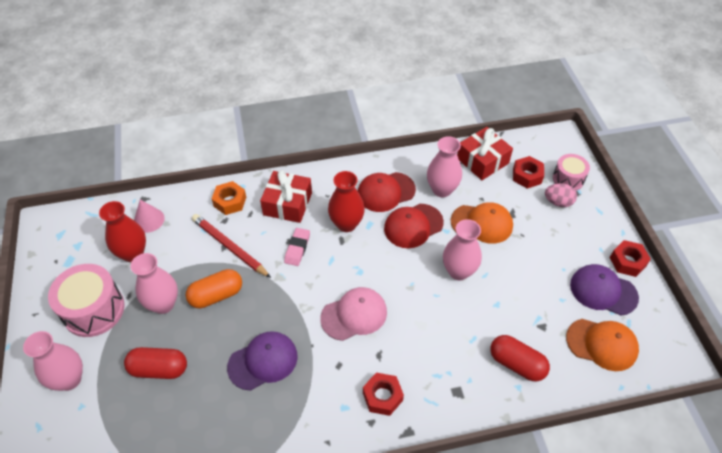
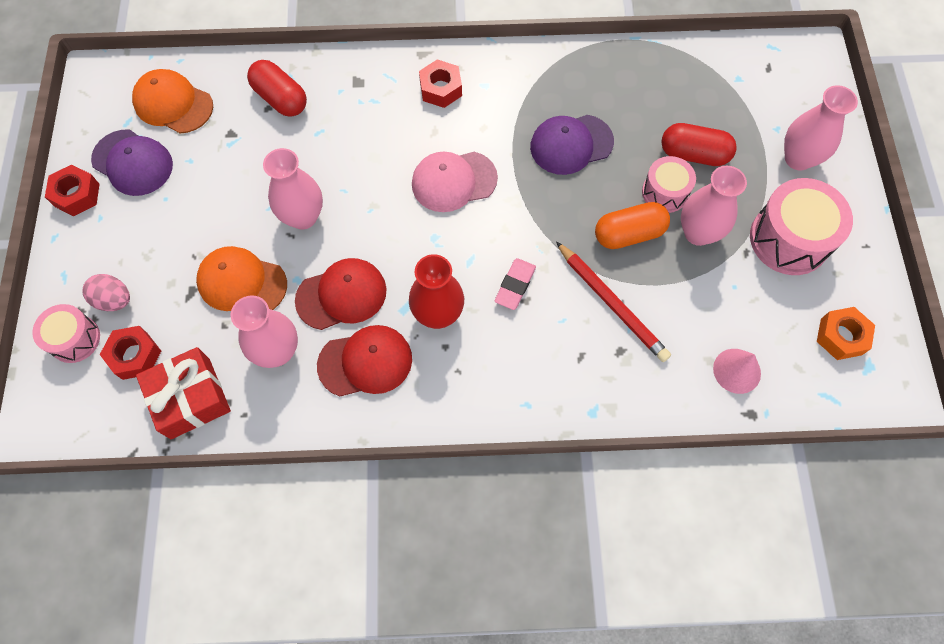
camera: 170 degrees left, 15 degrees up
red vase [99,201,146,262] -> none
orange nut [212,181,246,215] -> orange nut moved to [817,307,875,360]
red gift [260,170,312,223] -> none
none -> pink drum [642,156,696,213]

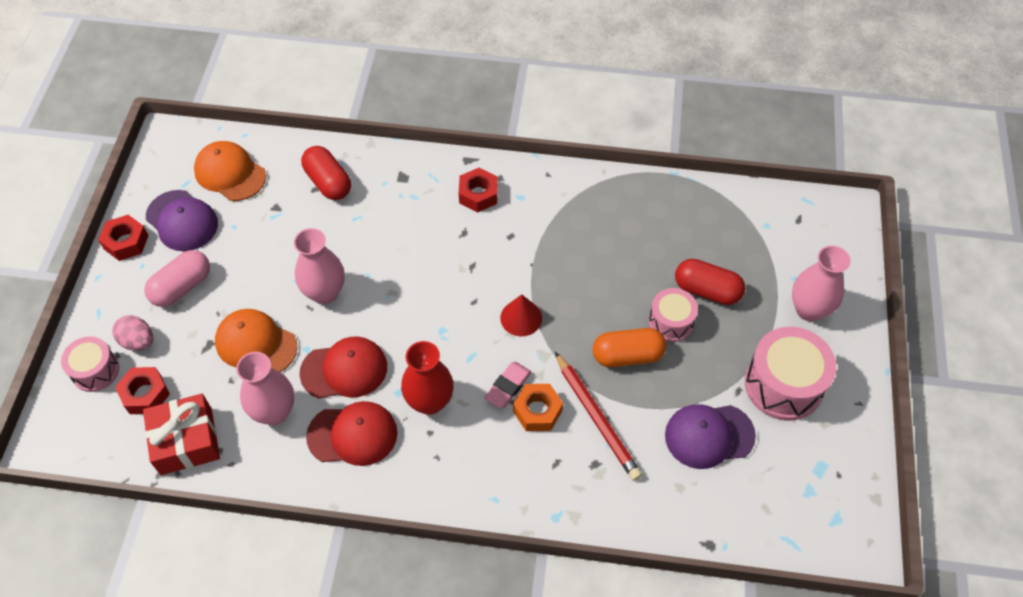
camera: 10 degrees right, 10 degrees down
pink cap [412,152,498,212] -> none
purple cap [530,115,614,175] -> purple cap moved to [665,404,756,469]
pink vase [681,165,747,246] -> none
pink cone [713,349,761,394] -> none
orange nut [817,307,875,360] -> orange nut moved to [513,384,563,431]
none -> pink capsule [144,250,210,307]
none -> red cone [500,294,542,336]

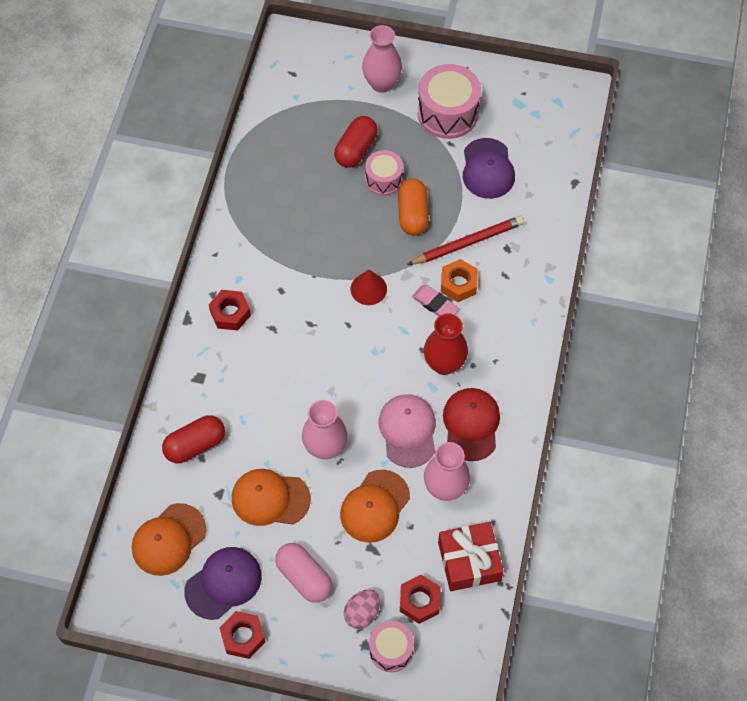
camera: 85 degrees left, 5 degrees up
red cap [300,336,387,398] -> pink cap [379,394,436,468]
none -> orange cap [232,469,311,526]

